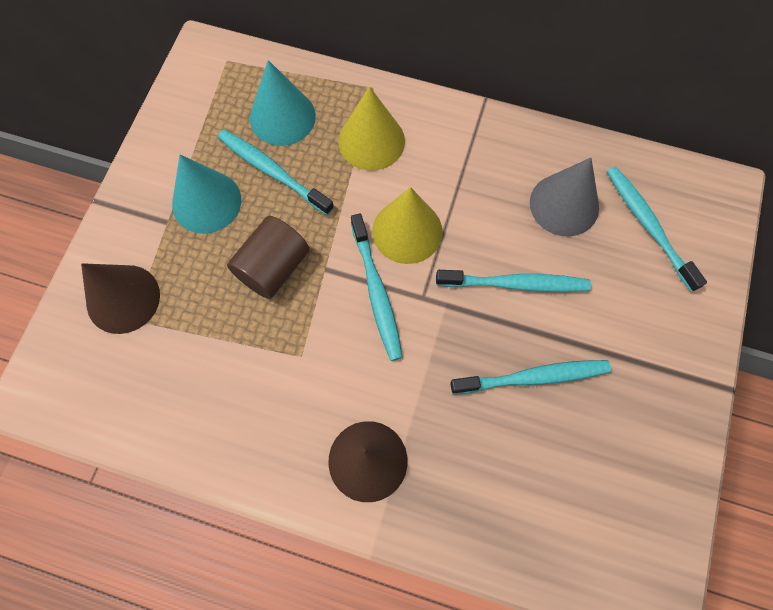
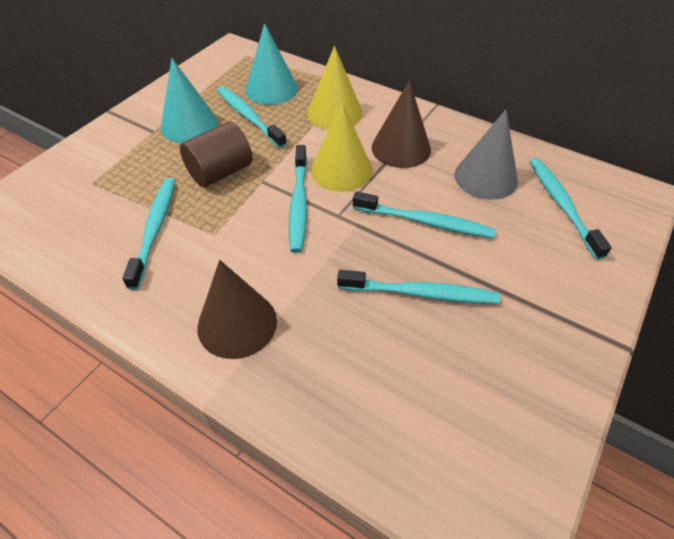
camera: 15 degrees right, 20 degrees down
brown cone [81,263,160,334] -> brown cone moved to [372,80,431,168]
none -> turquoise toothbrush [122,178,175,290]

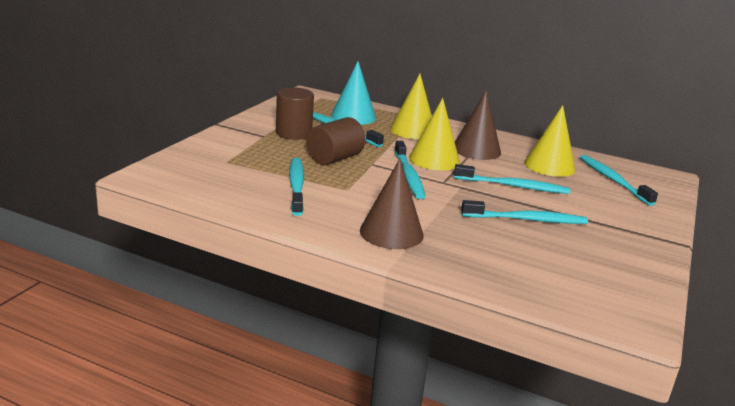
camera: 10 degrees left, 25 degrees down
turquoise cone [161,58,218,143] -> brown cylinder [276,88,314,140]
grey cone [454,110,518,200] -> yellow cone [524,105,576,177]

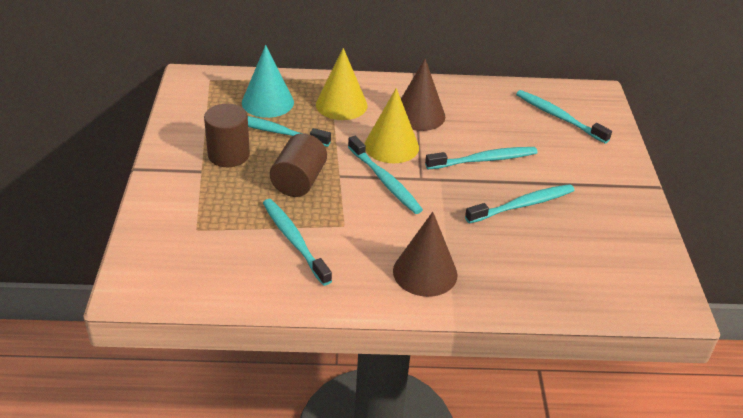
camera: 25 degrees left, 15 degrees up
yellow cone [524,105,576,177] -> none

